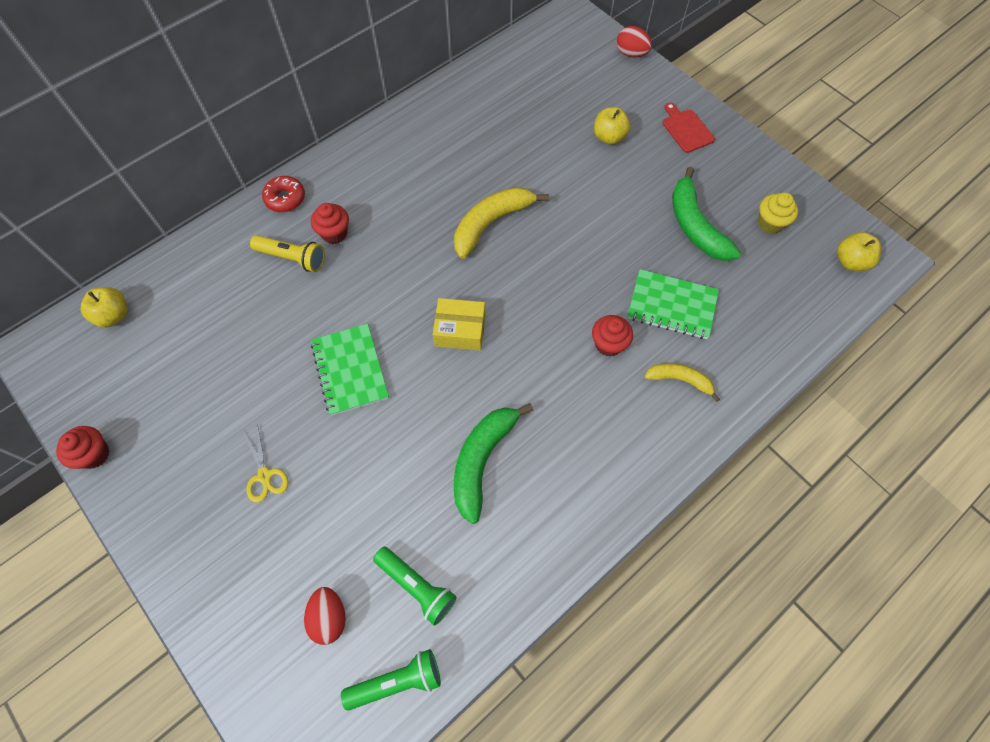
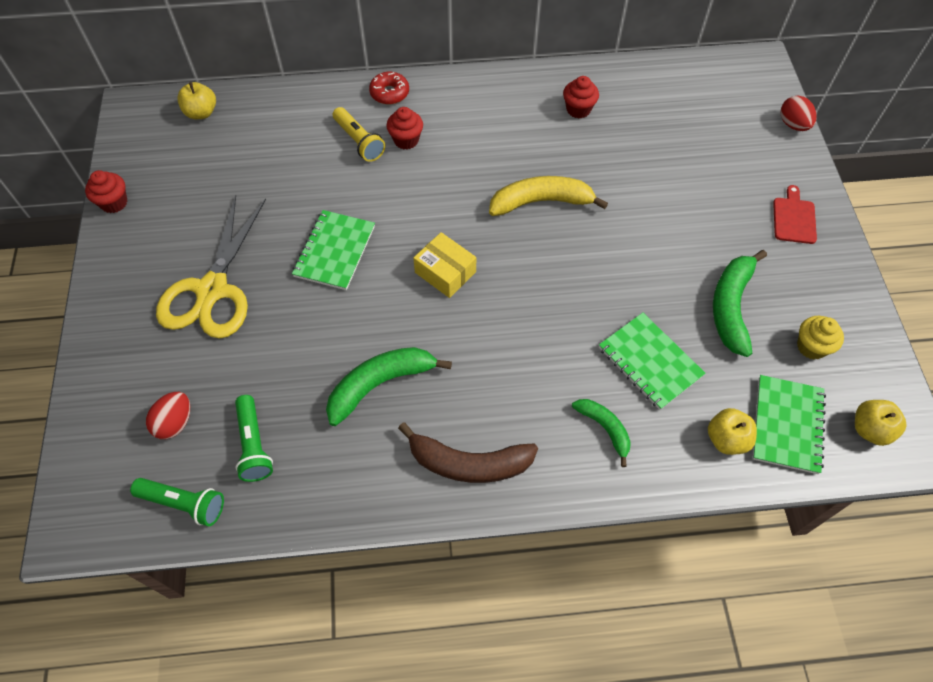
camera: 35 degrees right, 5 degrees down
yellow scissors [243,428,288,503] -> yellow scissors [156,195,266,339], size x2.33
red cupcake [592,315,633,357] -> red cupcake moved to [563,76,599,119]
yellow apple [594,107,631,145] -> yellow apple moved to [708,408,757,455]
yellow banana [644,363,720,402] -> green banana [572,399,631,467]
none -> brown banana [398,422,538,483]
none -> green notebook [753,375,826,474]

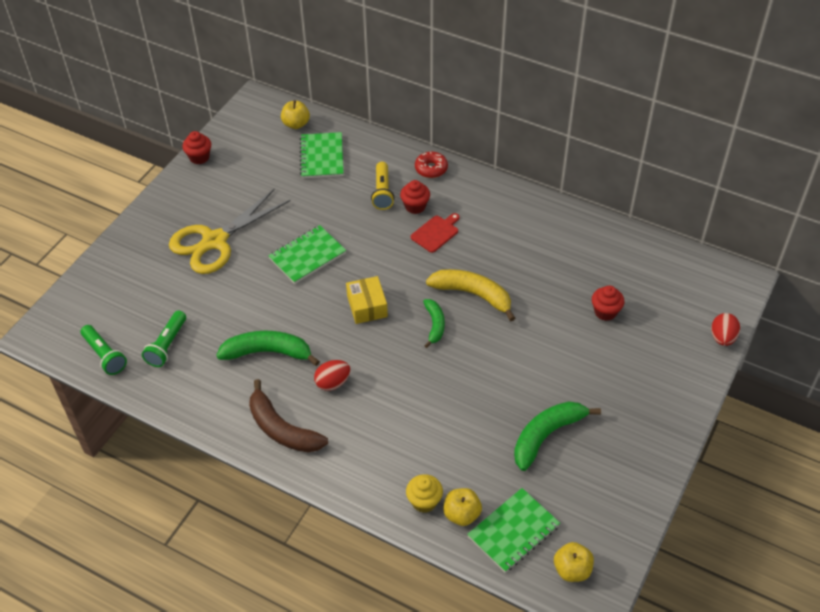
camera: 35 degrees right, 10 degrees down
red egg [146,392,190,439] -> red egg moved to [314,360,350,391]
red cupcake [563,76,599,119] -> red cupcake moved to [592,286,624,321]
green banana [572,399,631,467] -> green banana moved to [423,299,445,348]
green notebook [599,313,706,410] -> green notebook moved to [300,132,344,179]
red cutting board [773,185,817,244] -> red cutting board moved to [411,213,460,253]
yellow cupcake [797,316,844,360] -> yellow cupcake moved to [406,474,443,513]

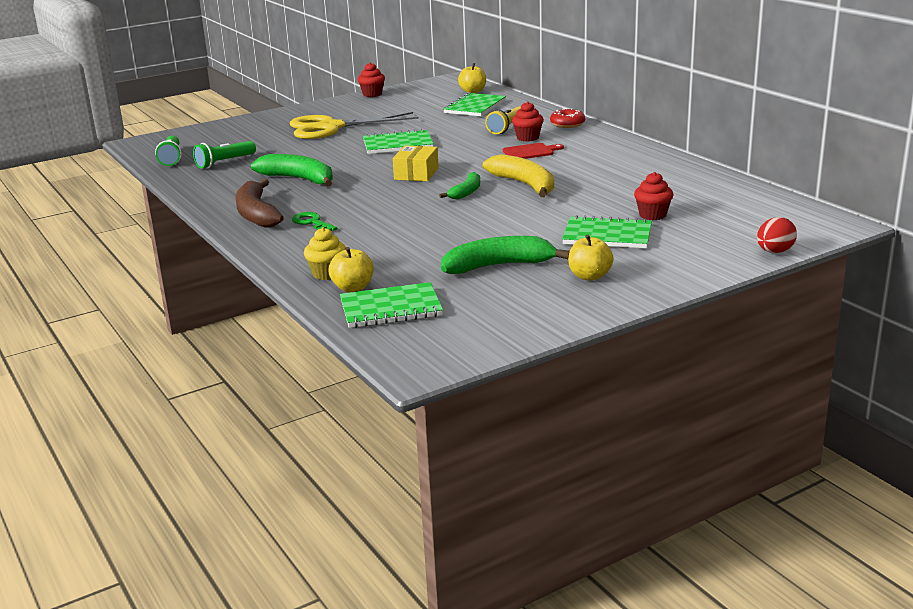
camera: 30 degrees right, 25 degrees down
red egg [314,360,350,391] -> none
yellow apple [554,542,594,582] -> yellow apple moved to [568,235,614,281]
none -> green key [292,212,337,231]
none -> green notebook [562,215,652,248]

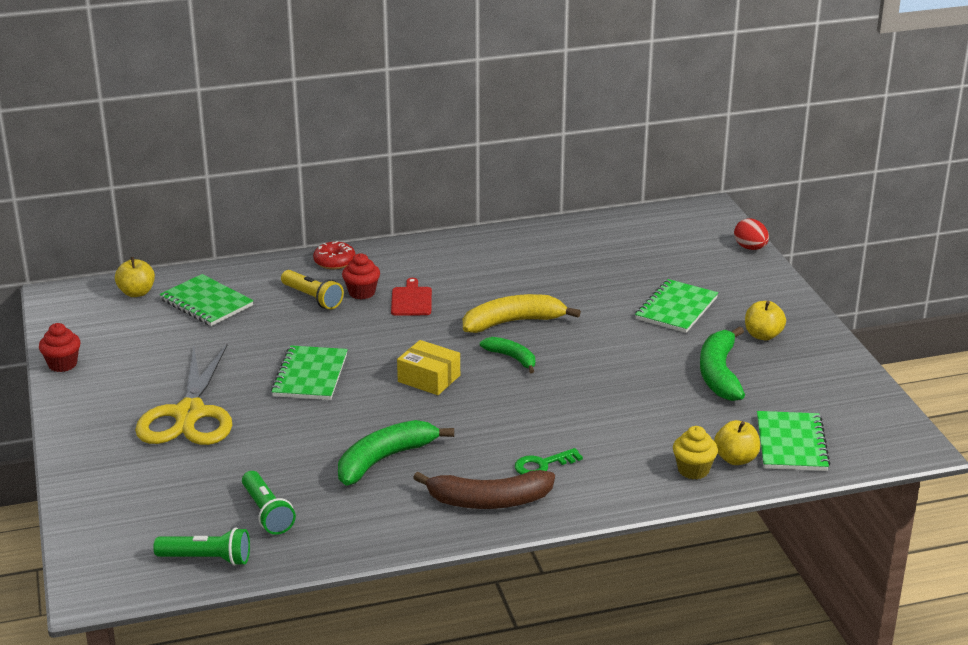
camera: 75 degrees left, 5 degrees up
red cupcake [634,172,673,220] -> none

